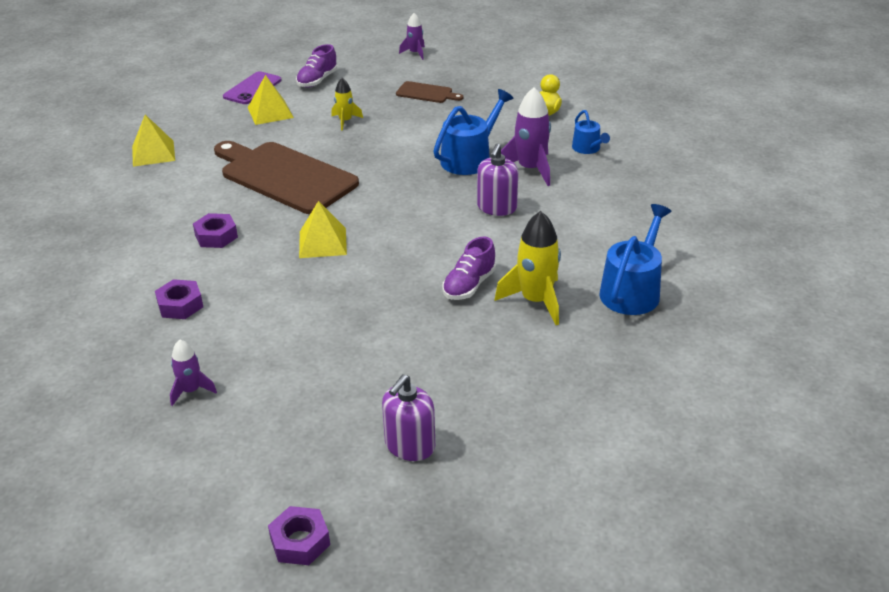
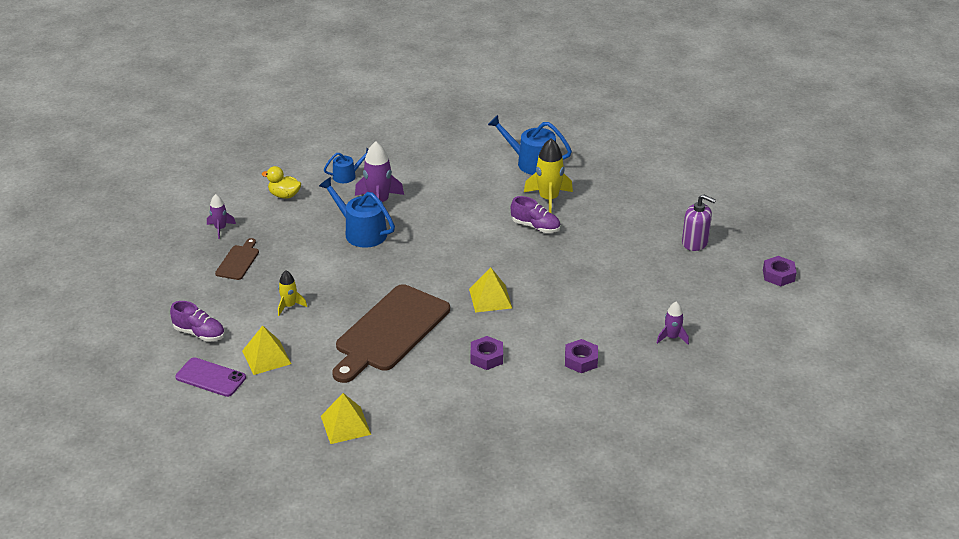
camera: 95 degrees left, 0 degrees up
purple rocket [399,13,425,60] -> purple rocket moved to [207,194,236,239]
purple soap dispenser [477,143,518,216] -> none

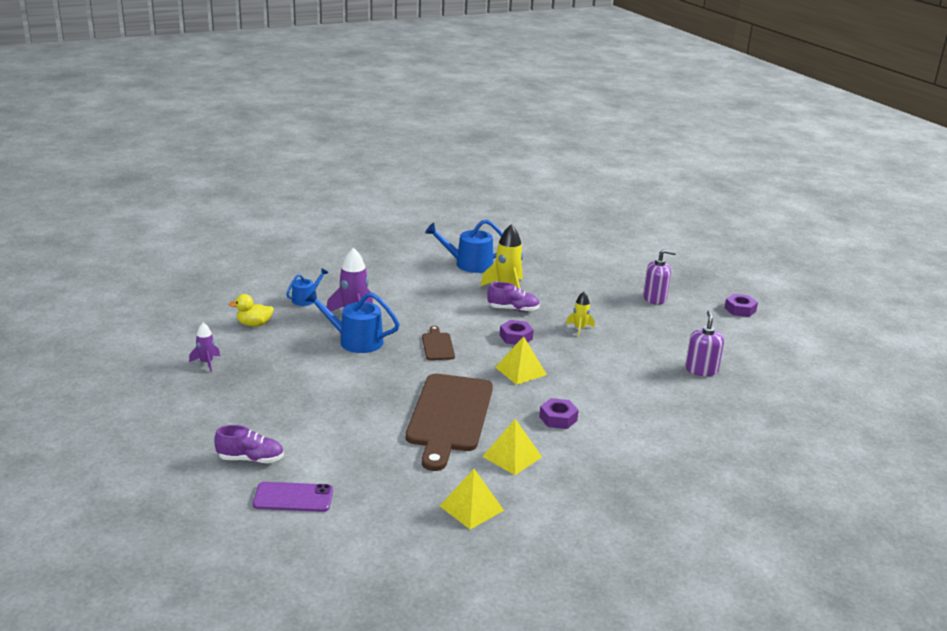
camera: 25 degrees left, 10 degrees down
brown cutting board [215,238,259,280] -> brown cutting board moved to [422,326,455,360]
yellow pyramid [242,325,292,375] -> yellow pyramid moved to [482,419,542,475]
yellow rocket [278,270,307,316] -> yellow rocket moved to [566,292,595,337]
purple nut [565,339,598,373] -> purple nut moved to [500,320,534,345]
purple rocket [657,302,689,344] -> purple soap dispenser [685,310,724,376]

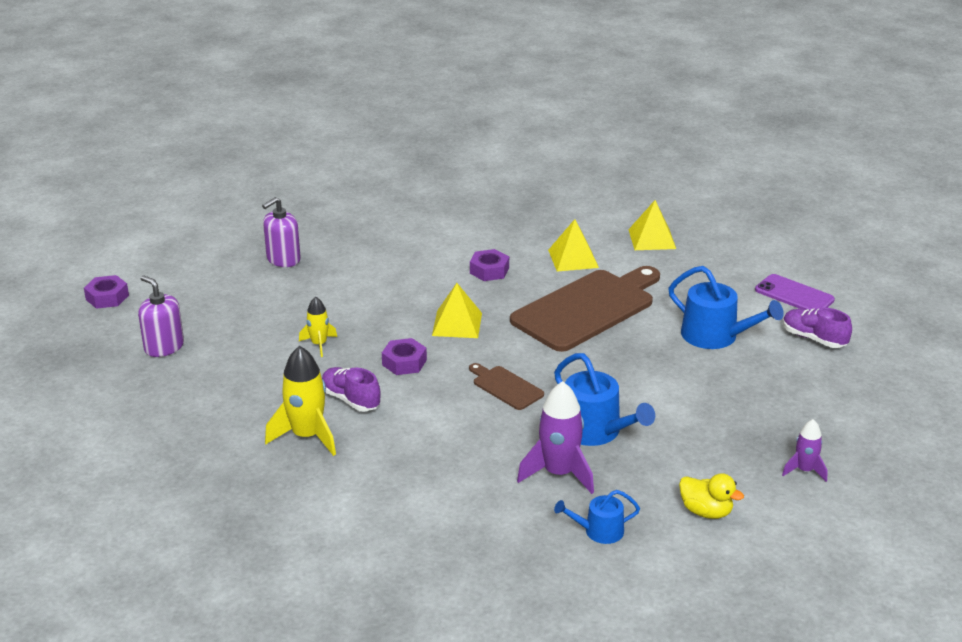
camera: 140 degrees left, 5 degrees up
brown cutting board [422,326,455,360] -> brown cutting board turned 105 degrees clockwise [469,363,544,410]
blue watering can [425,219,503,273] -> blue watering can moved to [668,266,784,349]

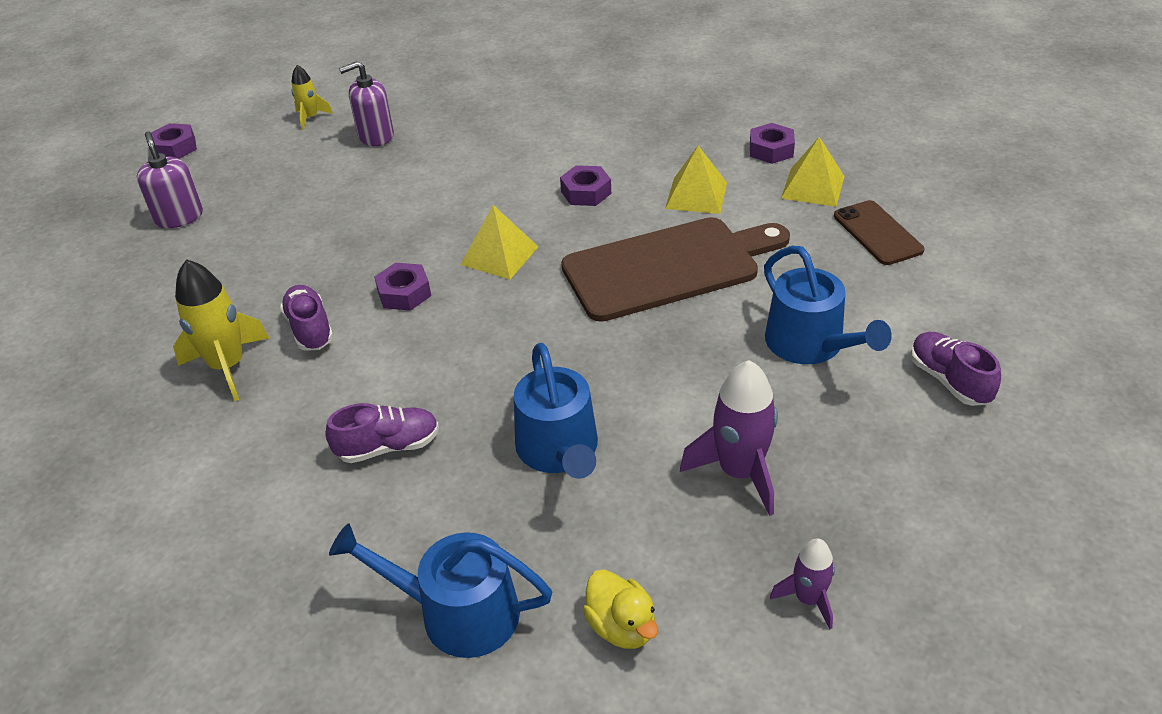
camera: 25 degrees right, 10 degrees up
yellow rocket [299,296,337,357] -> yellow rocket moved to [291,65,333,130]
brown cutting board [469,363,544,410] -> none
purple rocket [517,381,594,494] -> purple rocket moved to [680,360,778,516]
blue watering can [554,490,640,544] -> blue watering can [329,523,552,658], size x1.73
purple phone [755,274,835,310] -> none
none -> purple shoe [325,403,439,463]
none -> purple nut [750,123,795,164]
none -> brown phone [834,200,924,265]

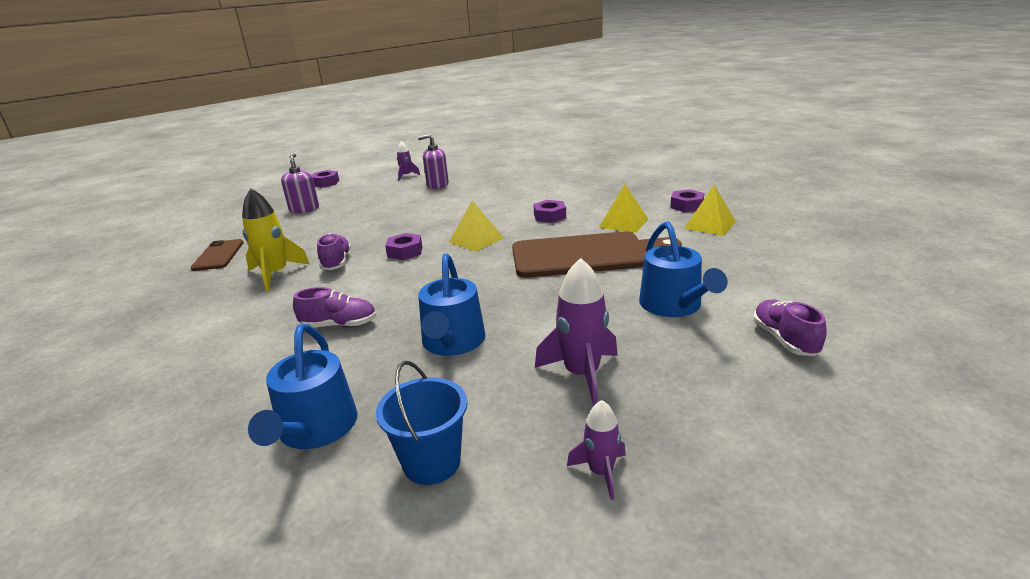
camera: 15 degrees right, 15 degrees down
yellow rocket [291,65,333,130] -> purple rocket [397,141,420,180]
blue watering can [329,523,552,658] -> blue watering can turned 120 degrees counterclockwise [248,324,358,449]
yellow duck [583,569,658,649] -> blue bucket [376,361,467,485]
brown phone [834,200,924,265] -> brown phone moved to [191,239,244,271]

